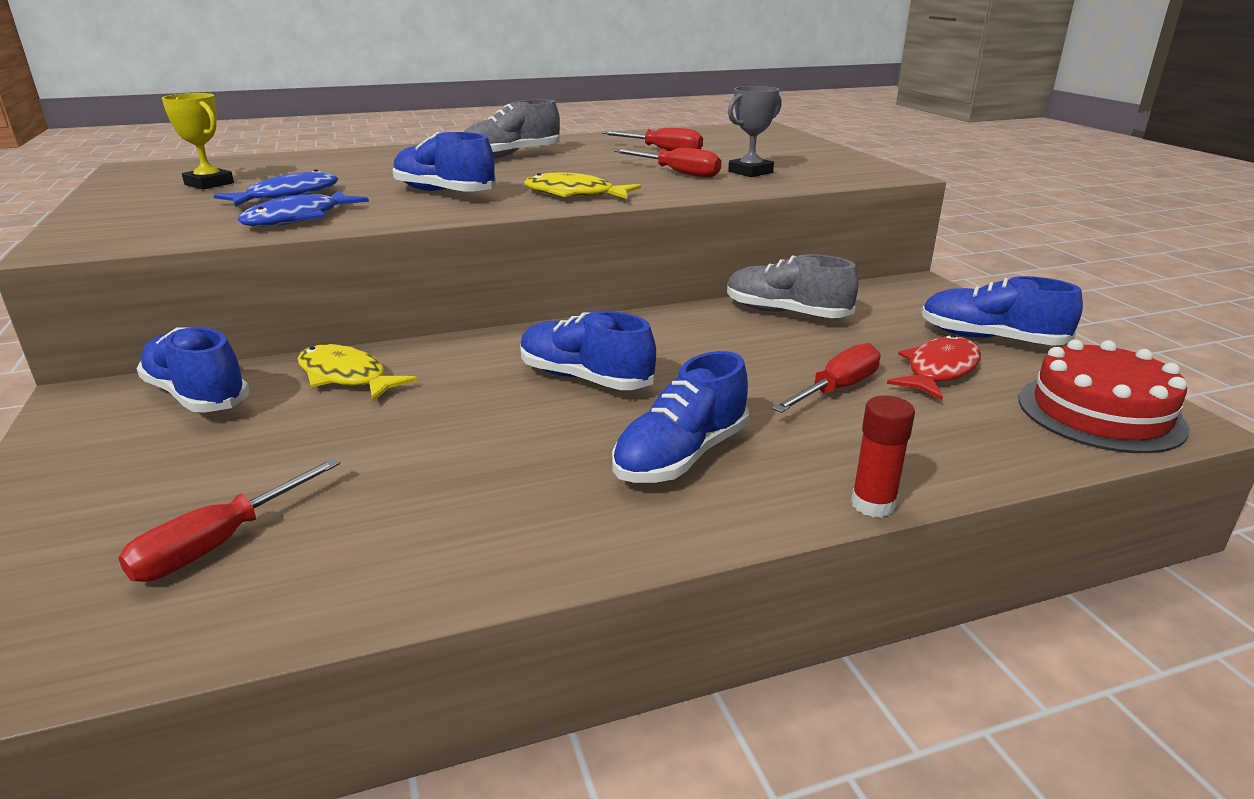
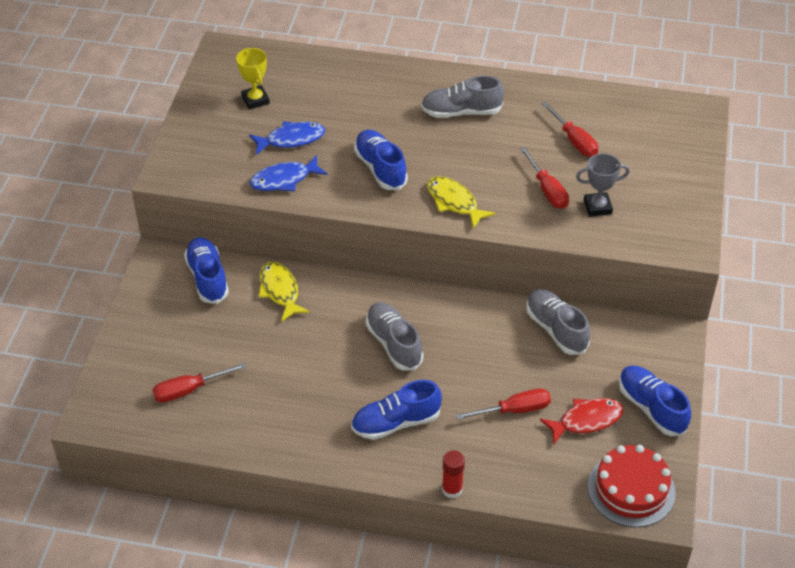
camera: 30 degrees right, 20 degrees up
blue shoe [520,311,656,390] -> grey shoe [366,302,423,370]

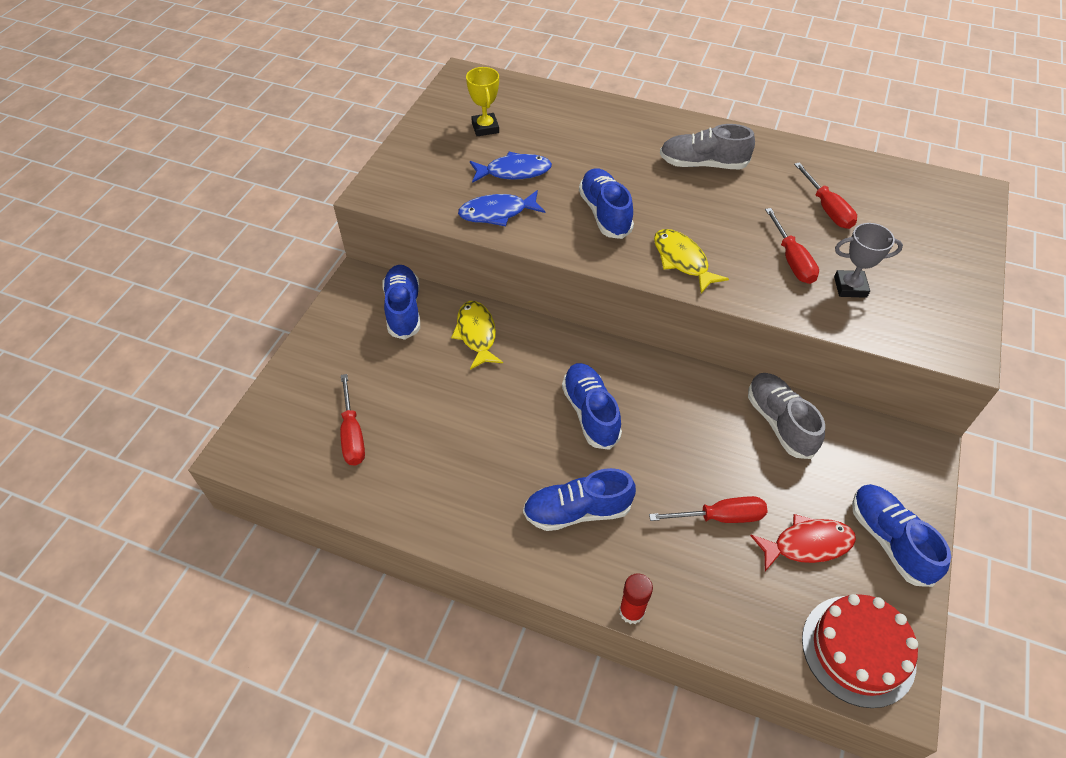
camera: 10 degrees right, 5 degrees up
red screwdriver [152,363,246,403] -> red screwdriver turned 90 degrees counterclockwise [340,374,365,465]
grey shoe [366,302,423,370] -> blue shoe [562,363,622,450]

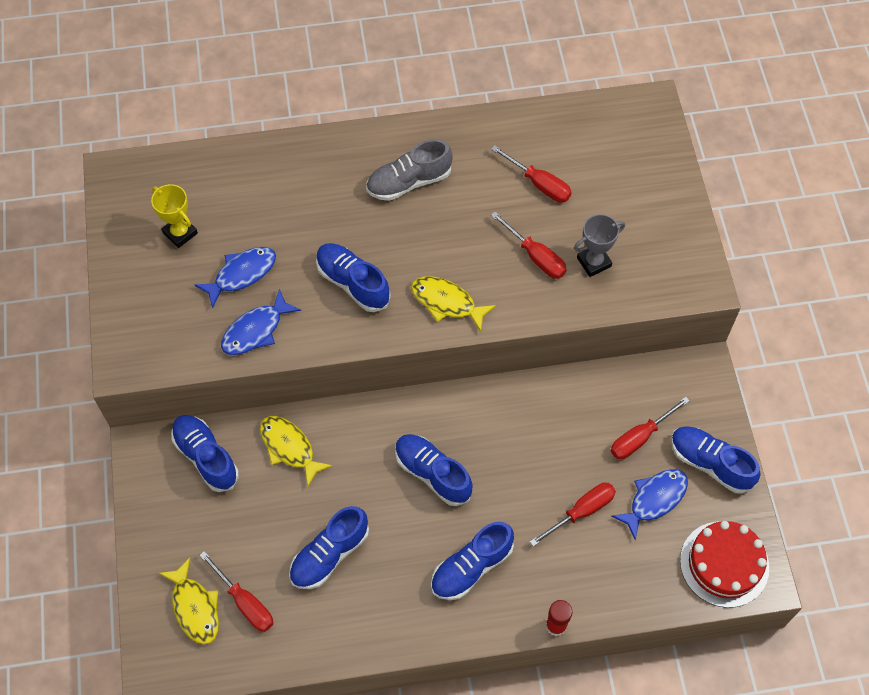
camera: 30 degrees left, 10 degrees up
grey shoe [748,373,825,459] -> none
red fish [750,514,856,571] -> blue fish [611,469,688,540]
none -> yellow fish [159,558,219,644]
none -> blue shoe [289,506,369,589]
none -> red screwdriver [611,397,690,459]

